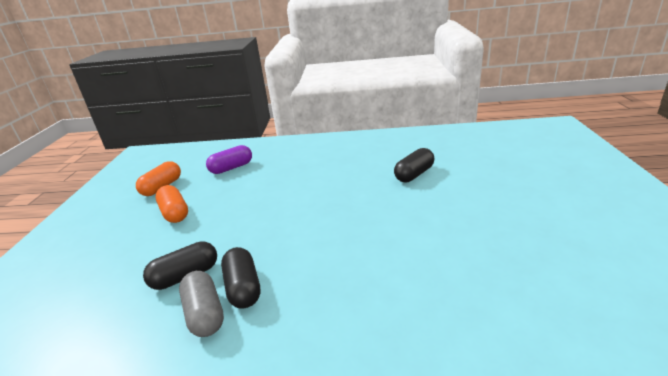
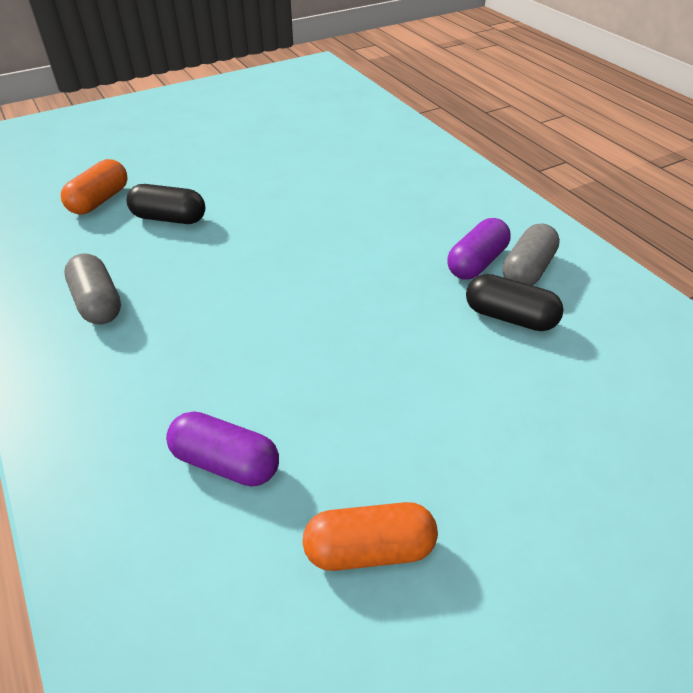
camera: 125 degrees left, 15 degrees up
orange capsule [155,185,188,223] -> orange capsule moved to [61,159,128,215]
black capsule [221,247,261,309] -> purple capsule [447,218,511,280]
none -> grey capsule [64,253,121,324]

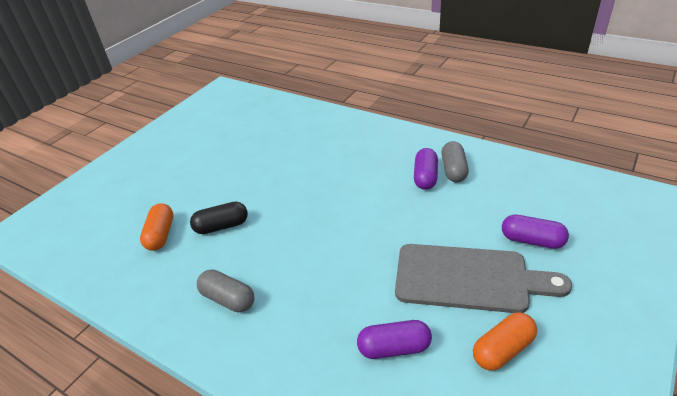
camera: 25 degrees left, 5 degrees down
black capsule [466,274,563,331] -> none
none -> grey cutting board [395,244,572,313]
none -> purple capsule [502,215,569,249]

